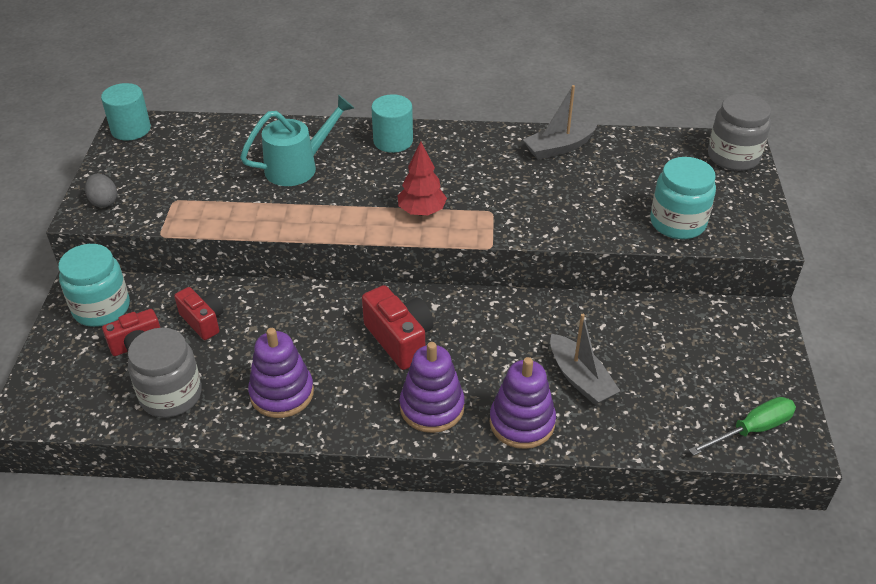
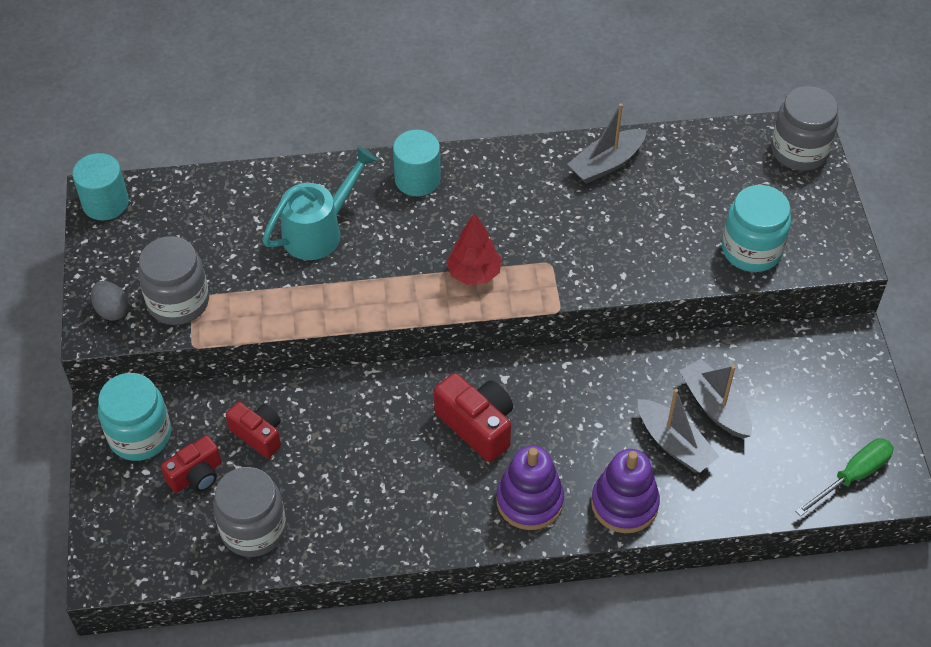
camera: 10 degrees left, 10 degrees up
purple stacking toy [248,328,314,418] -> none
none -> grey jar [138,236,209,325]
none -> grey boat [679,359,752,439]

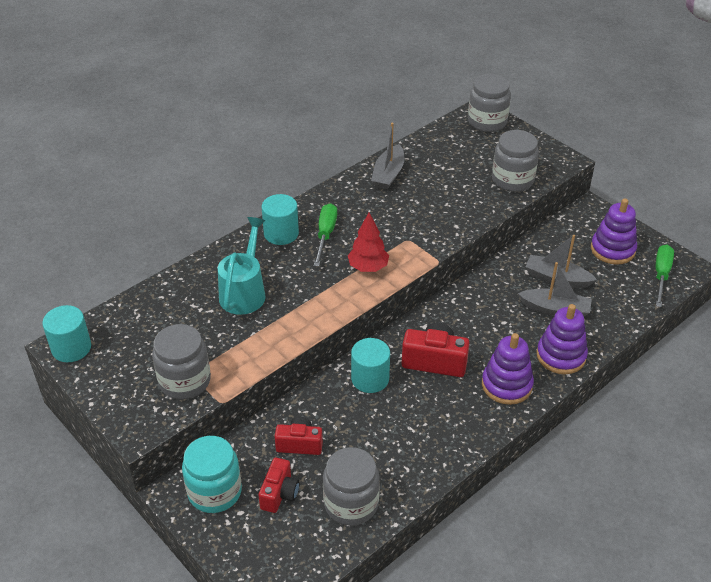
camera: 35 degrees left, 10 degrees down
grey egg [91,281,129,321] -> none
turquoise jar [722,185,791,272] -> grey jar [492,130,539,192]
none -> green screwdriver [314,203,337,267]
none -> turquoise cylinder [351,338,390,393]
none -> purple stacking toy [591,198,637,265]

